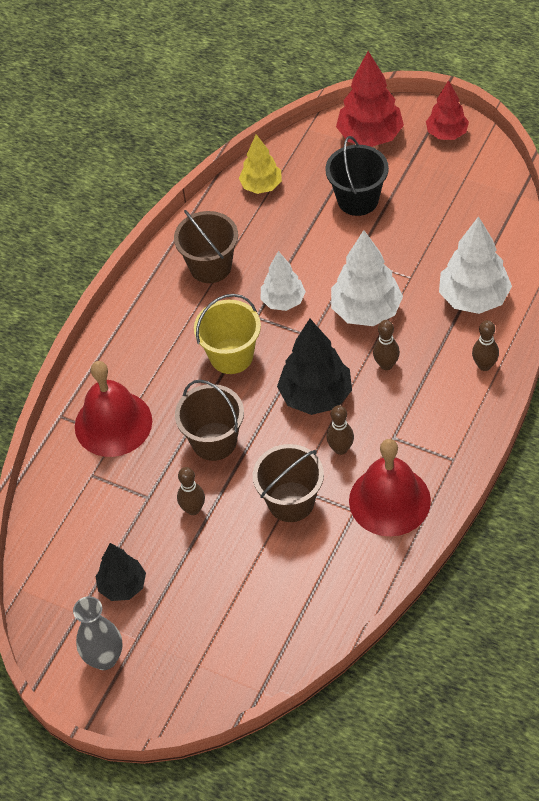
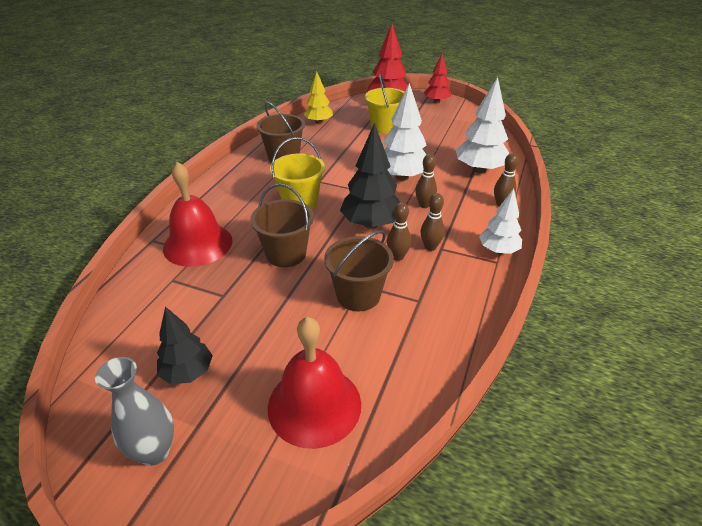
camera: 10 degrees left, 15 degrees down
brown bowling pin [177,467,205,515] -> brown bowling pin moved to [420,193,445,251]
white tree [261,251,306,311] -> white tree moved to [479,188,522,254]
black bucket [325,136,389,216] -> yellow bucket [365,73,405,134]
red bell [349,439,431,536] -> red bell moved to [268,317,361,449]

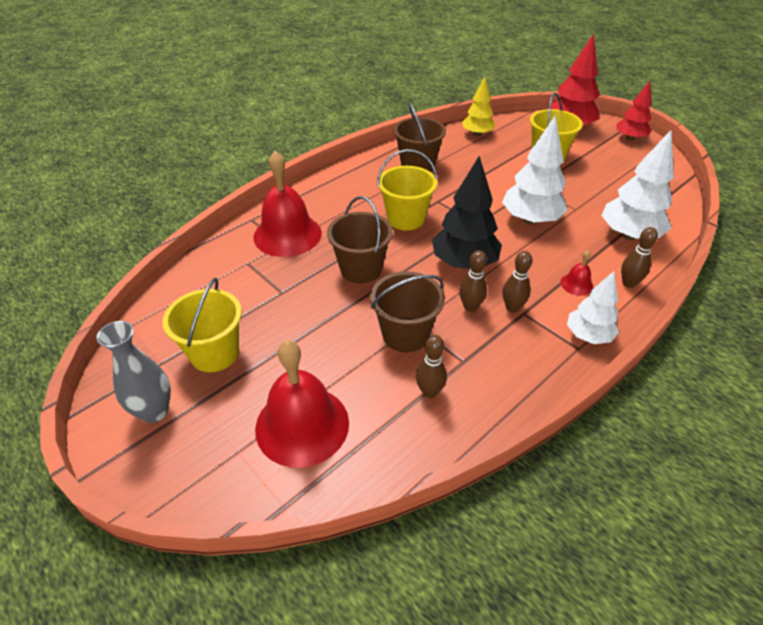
camera: 25 degrees right, 5 degrees up
black tree [157,307,213,384] -> yellow bucket [162,278,242,372]
brown bowling pin [415,154,437,208] -> brown bowling pin moved to [416,335,447,398]
none -> red bell [560,250,593,296]

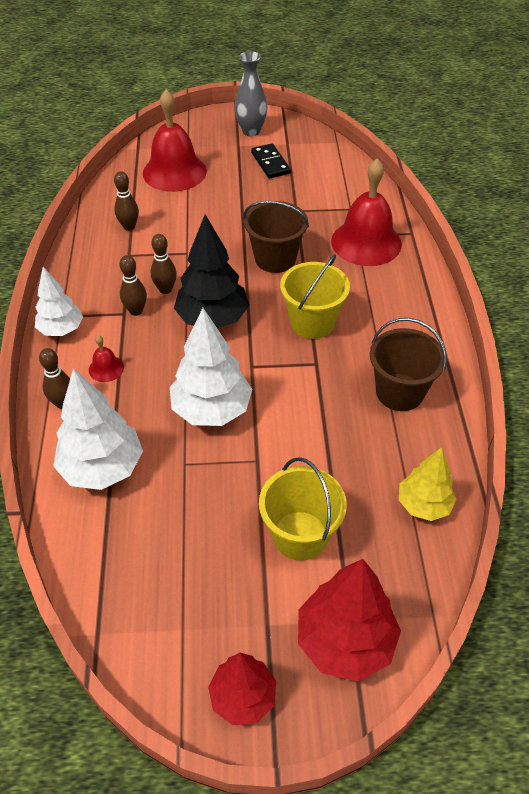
camera: 130 degrees right, 5 degrees up
yellow bucket [162,278,242,372] -> black domino [251,143,291,179]
brown bucket [370,271,445,352] -> none

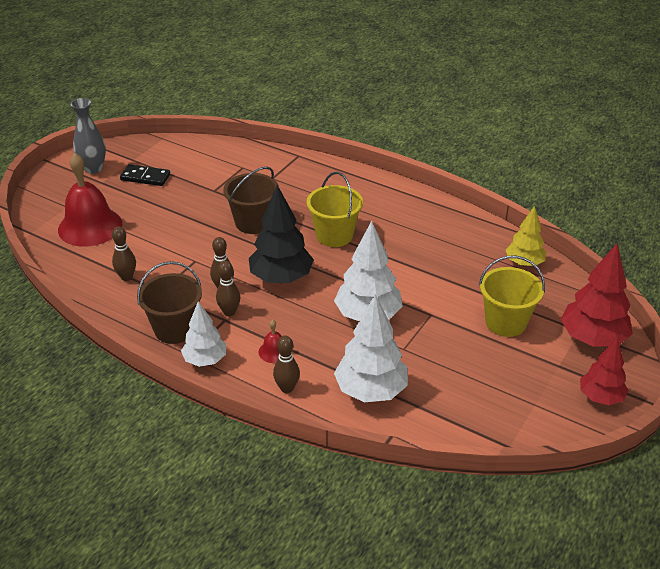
camera: 55 degrees left, 10 degrees down
red bell [331,158,402,266] -> none
brown bucket [370,318,447,411] -> brown bucket moved to [137,261,202,344]

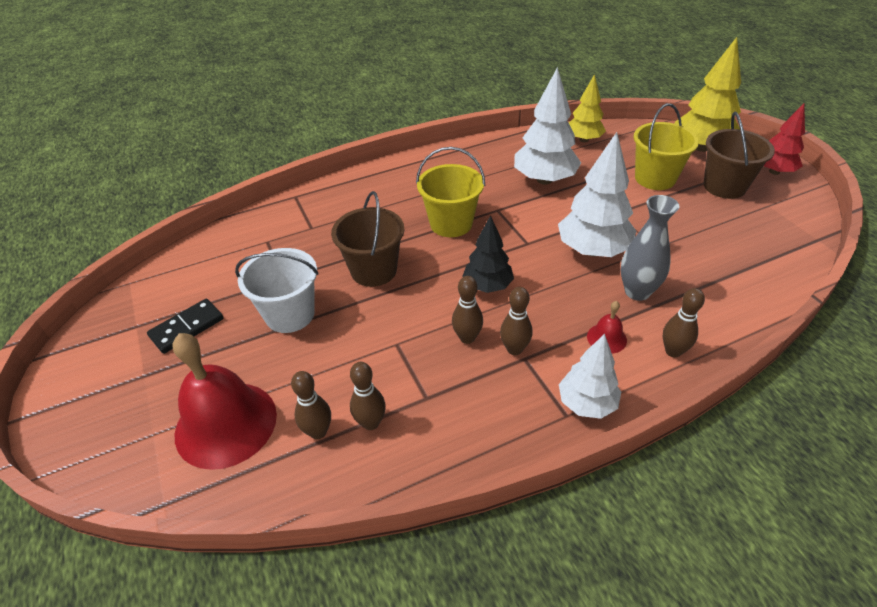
camera: 55 degrees left, 5 degrees up
grey vase [71,98,106,174] -> grey vase moved to [621,195,679,301]
brown bucket [137,261,202,344] -> brown bucket moved to [703,112,775,199]
black tree [249,185,314,283] -> black tree [462,215,514,293], size x0.64
white tree [334,294,408,402] -> white tree moved to [514,67,581,184]
red tree [561,244,633,347] -> yellow tree [675,37,741,152]
none -> white bucket [235,248,319,333]
none -> brown bowling pin [291,371,331,439]

